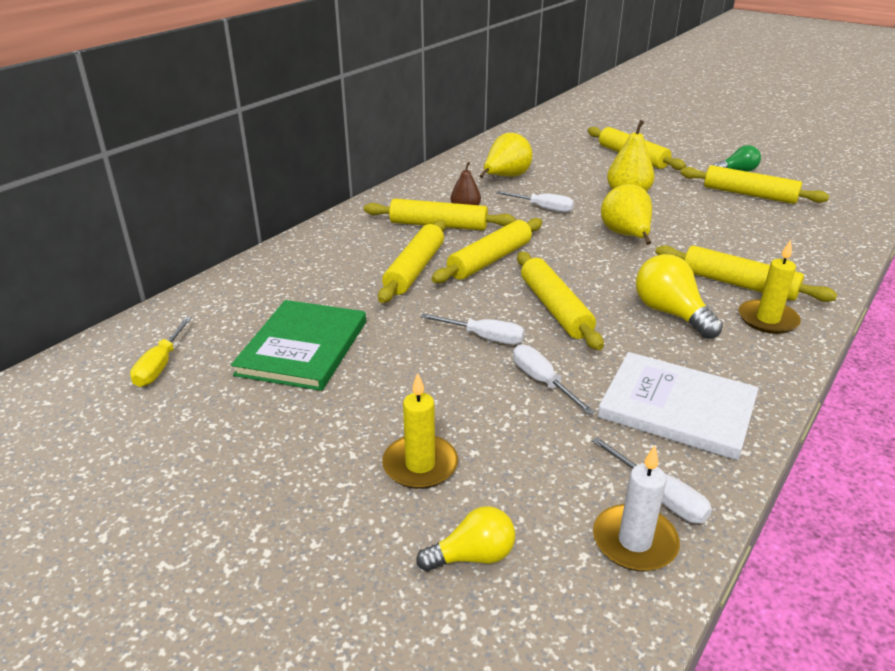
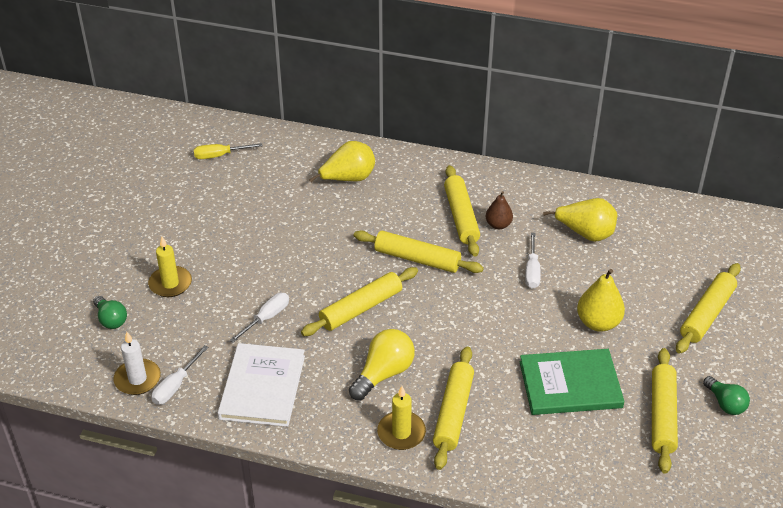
camera: 70 degrees right, 10 degrees up
green book [231,300,366,391] -> green book moved to [520,349,625,415]
yellow rolling pin [378,220,446,303] -> none
yellow light bulb [416,506,515,571] -> green light bulb [93,296,127,329]
white screwdriver [421,313,525,345] -> none
yellow pear [601,184,652,245] -> yellow pear moved to [309,141,375,183]

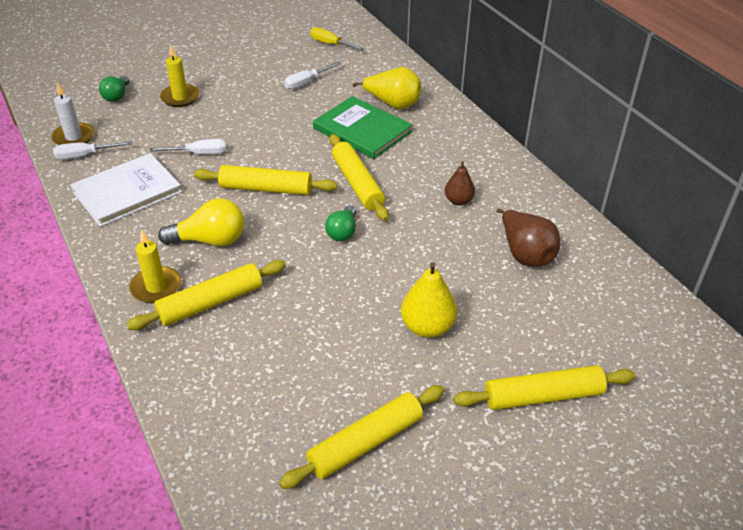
camera: 45 degrees right, 0 degrees up
yellow rolling pin [444,165,480,257] -> none
green book [520,349,625,415] -> green book moved to [313,96,413,159]
white screwdriver [525,232,541,289] -> white screwdriver moved to [284,62,341,89]
yellow pear [543,198,617,242] -> brown pear [496,208,560,267]
green light bulb [703,376,750,415] -> green light bulb moved to [325,205,356,241]

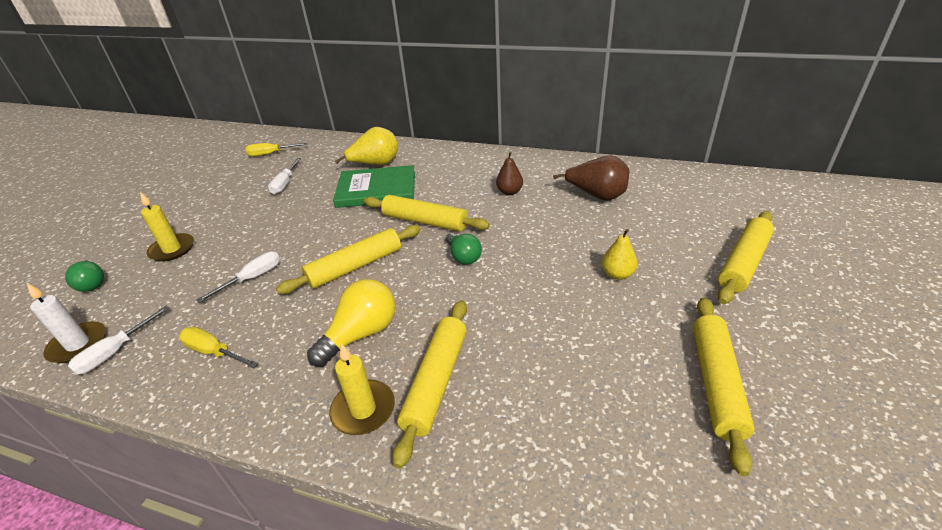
camera: 40 degrees left, 5 degrees down
white book [70,153,182,227] -> yellow screwdriver [179,327,258,368]
yellow pear [401,262,457,338] -> yellow pear [602,229,638,280], size x0.64

